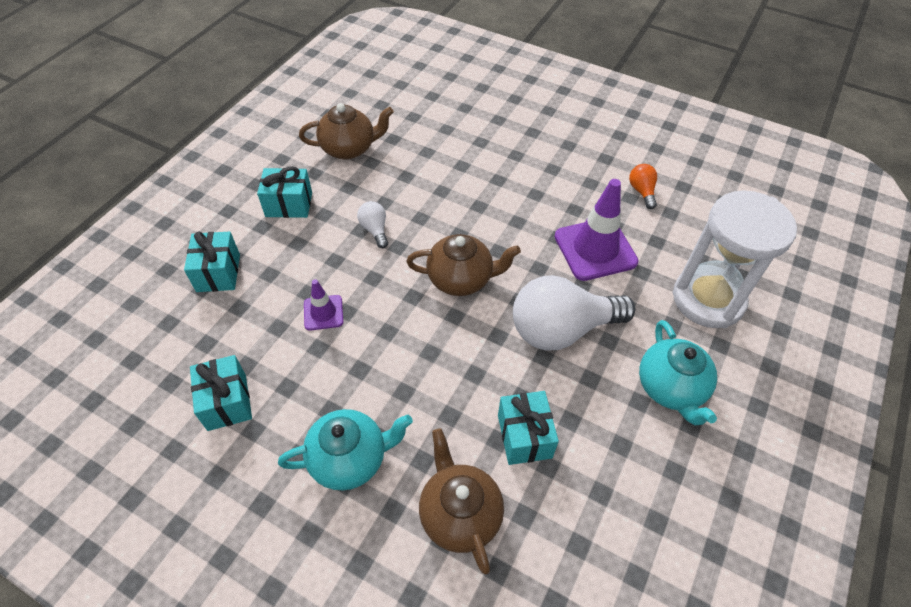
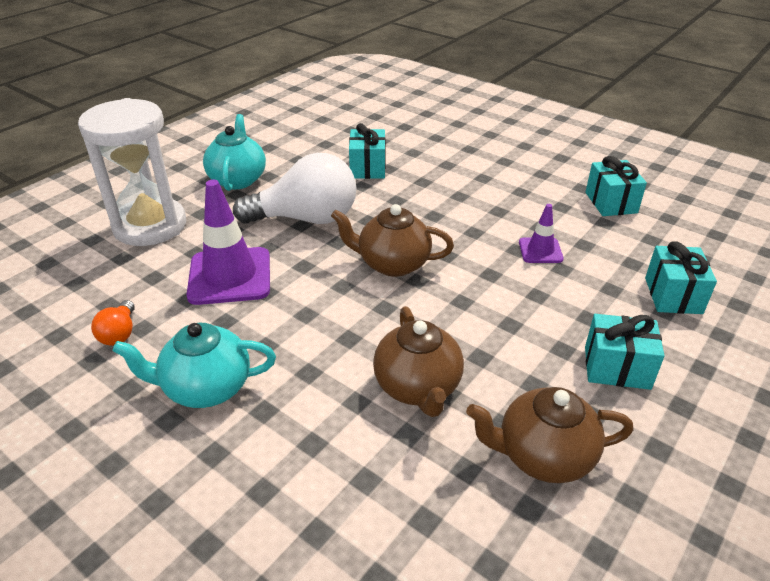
camera: 170 degrees left, 15 degrees down
turquoise teapot [278,409,413,490] -> turquoise teapot moved to [112,323,276,408]
white light bulb [357,201,388,248] -> none
brown teapot [419,428,504,574] -> brown teapot moved to [373,306,464,417]

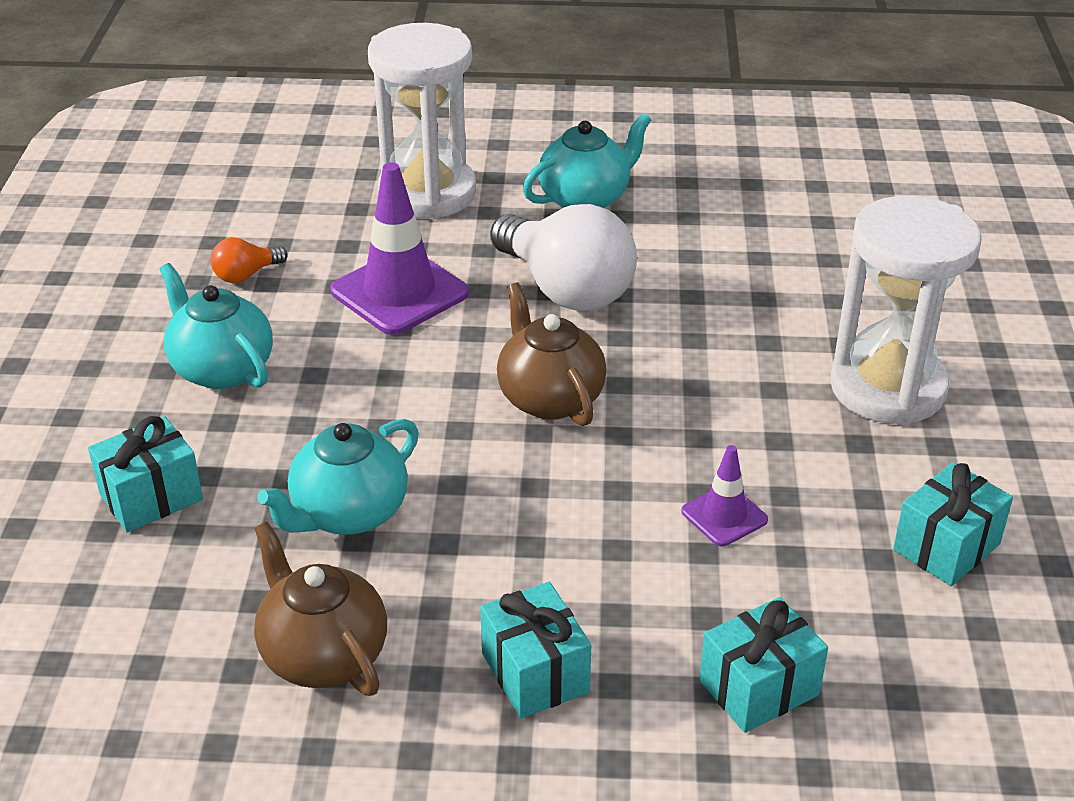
camera: 55 degrees right, 0 degrees up
turquoise gift [349,123,386,179] -> turquoise gift moved to [88,416,203,533]
brown teapot [373,306,464,417] -> turquoise teapot [257,419,419,535]
none -> white hourglass [830,196,981,425]

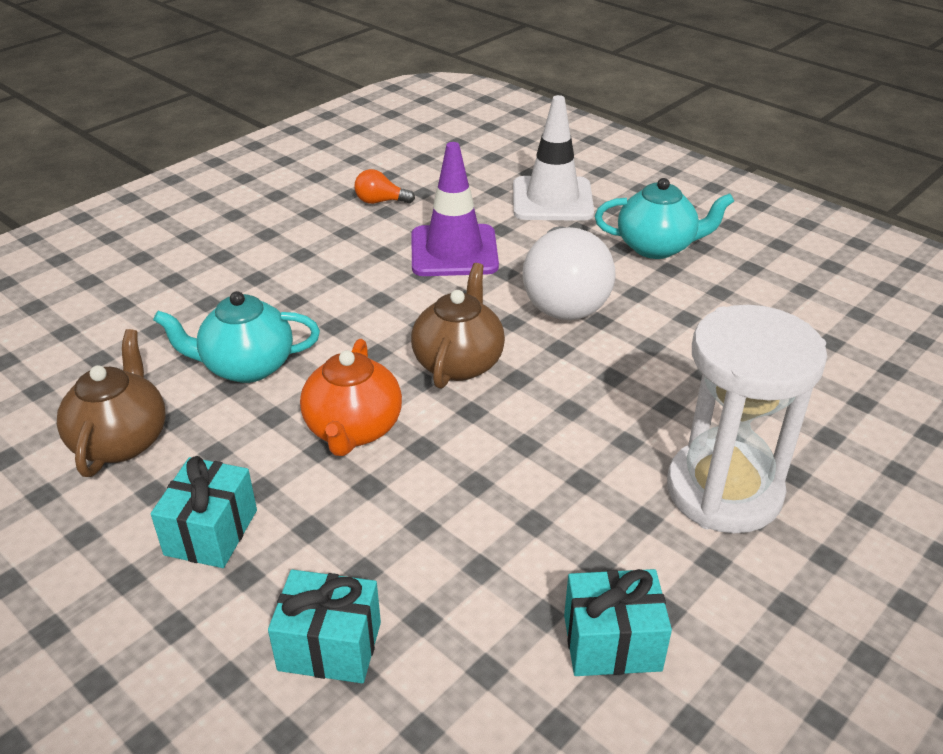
camera: 40 degrees right, 0 degrees up
turquoise gift [88,416,203,533] -> none
turquoise teapot [159,263,273,389] -> none
white hourglass [368,23,476,220] -> white traffic cone [513,95,594,221]
purple traffic cone [682,445,768,546] -> none
none -> orange teapot [300,339,402,456]

